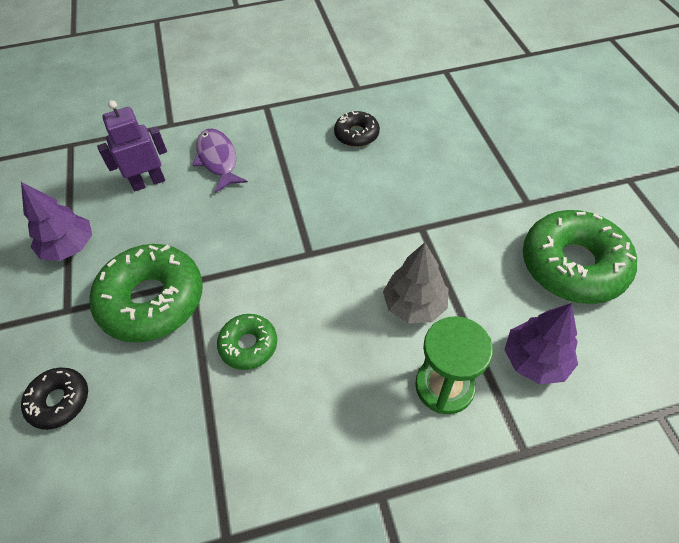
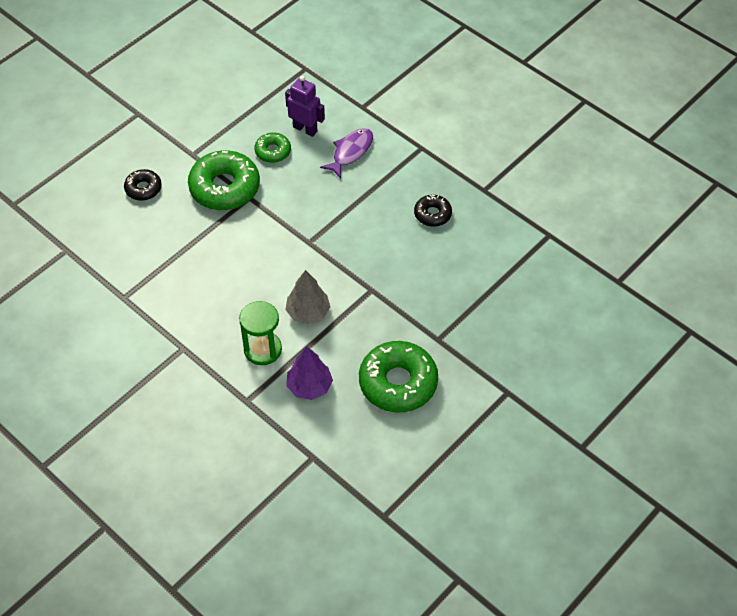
camera: 55 degrees right, 0 degrees up
purple tree [21,182,92,261] -> none
green donut [217,314,277,370] -> green donut moved to [254,133,291,163]

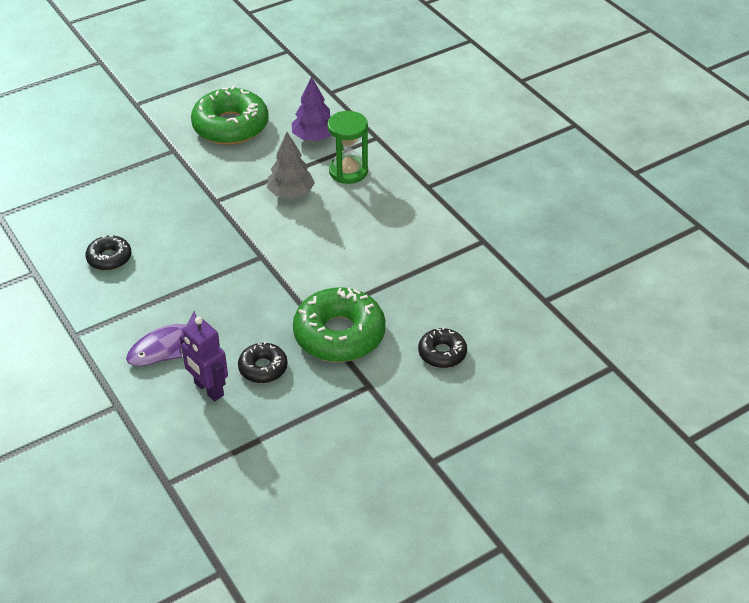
camera: 165 degrees left, 10 degrees down
green donut [254,133,291,163] -> black donut [238,341,287,383]

